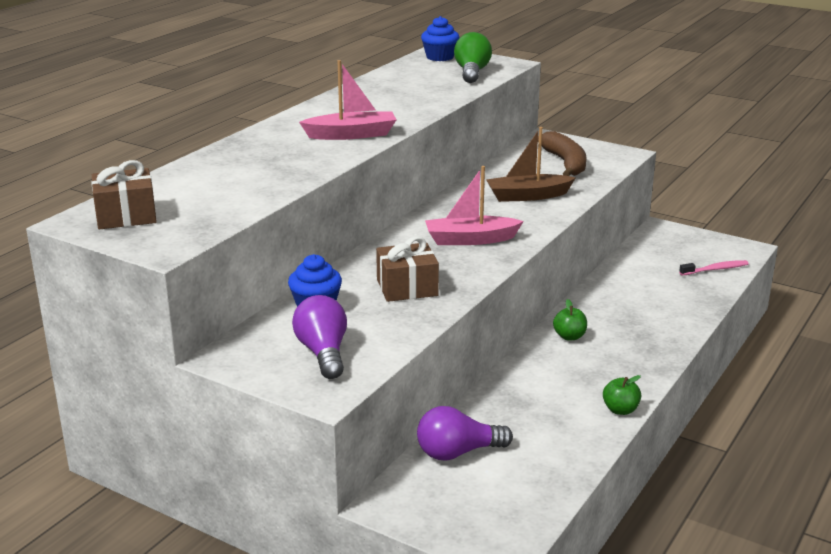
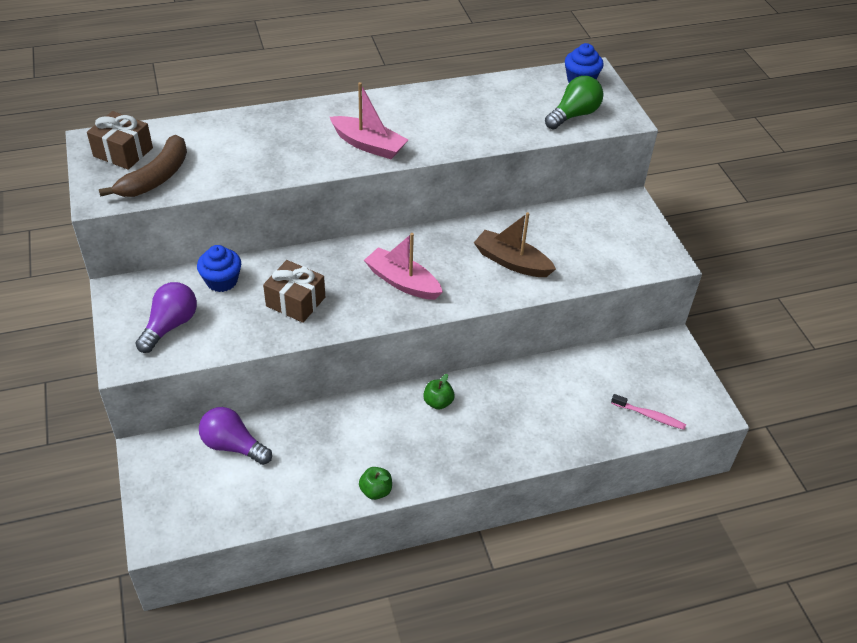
camera: 40 degrees right, 20 degrees up
brown banana [538,131,586,176] -> brown banana moved to [99,135,187,197]

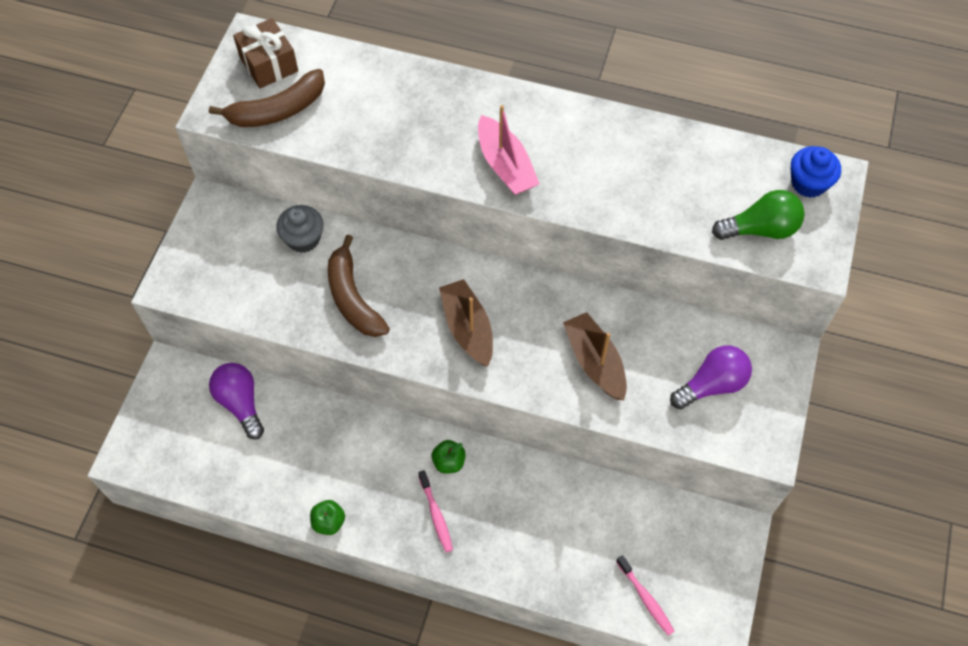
camera: 35 degrees right, 15 degrees up
purple light bulb [135,282,197,353] -> purple light bulb moved to [670,345,752,410]
blue cupcake [197,245,241,292] -> grey cupcake [276,205,323,253]
brown gift [263,260,325,323] -> brown banana [328,235,390,337]
pink boat [364,233,443,300] -> brown boat [439,279,493,367]
none -> pink toothbrush [418,470,453,553]

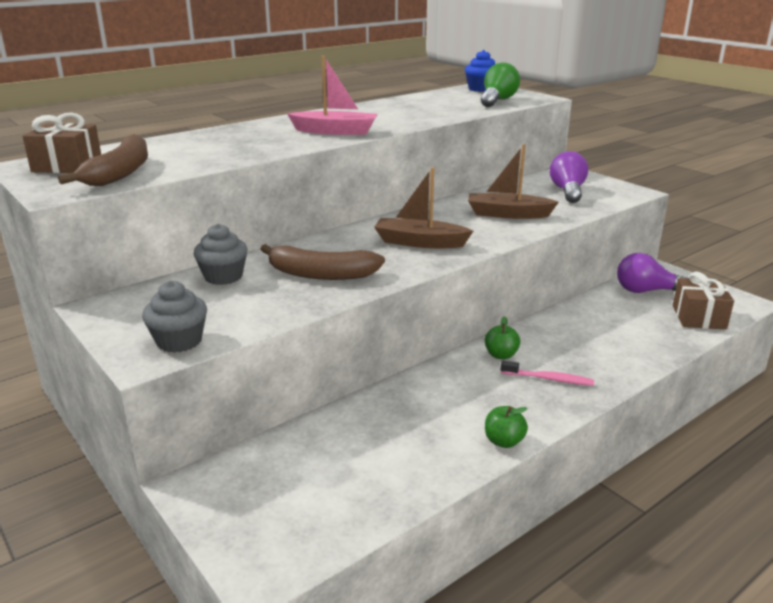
camera: 55 degrees left, 35 degrees down
purple light bulb [209,363,264,439] -> purple light bulb moved to [617,253,689,293]
pink toothbrush [616,555,675,636] -> brown gift [673,272,734,330]
none -> grey cupcake [142,281,207,353]

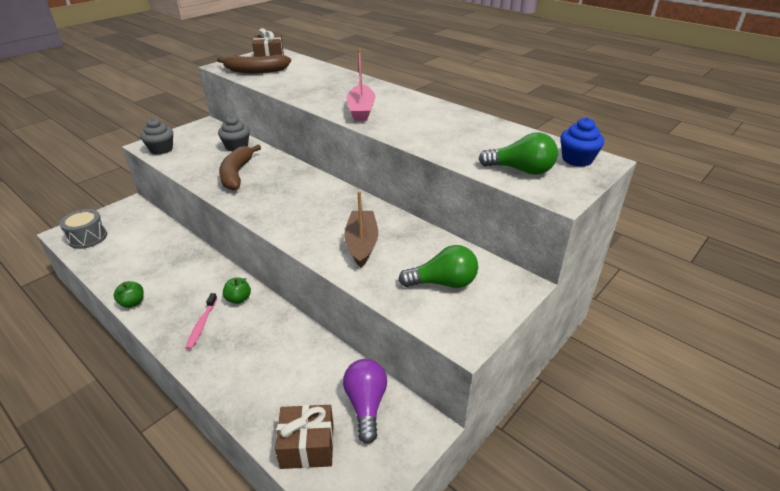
camera: 80 degrees right, 10 degrees up
brown boat [374,167,473,248] -> none
purple light bulb [550,151,588,203] -> green light bulb [398,245,478,288]
none -> grey drum [59,209,107,249]

